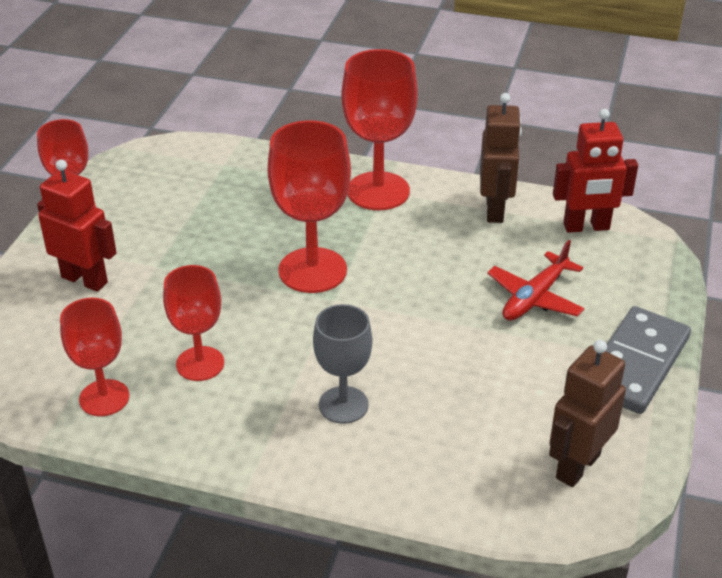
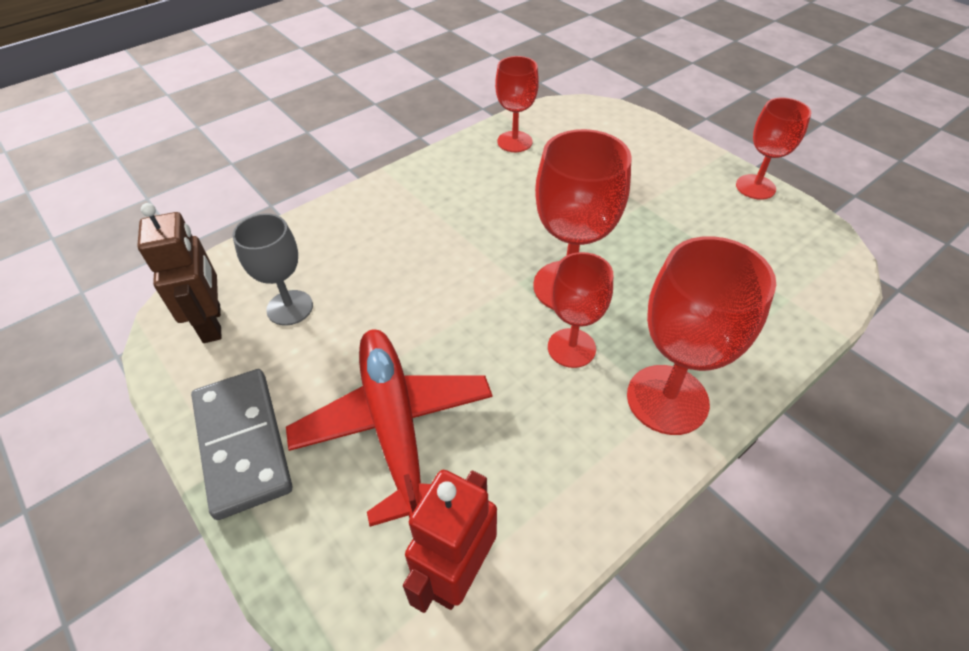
camera: 125 degrees right, 10 degrees up
red robot [37,159,117,292] -> none
red goblet [163,265,224,381] -> red goblet moved to [548,252,613,368]
grey goblet [313,304,372,424] -> grey goblet moved to [233,213,313,326]
brown robot [480,93,522,223] -> none
red plane [487,240,585,321] -> red plane [286,329,493,527], size x1.62

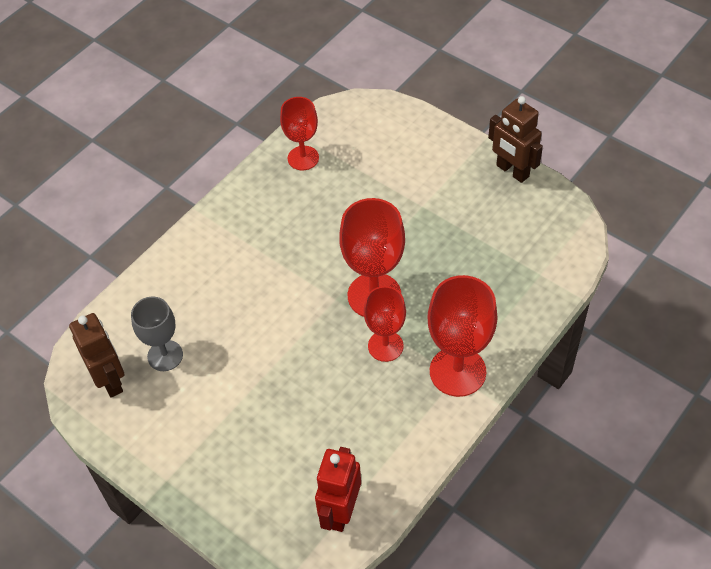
camera: 10 degrees left, 5 degrees up
grey domino [191,369,292,520] -> none
red plane [286,329,493,527] -> none
red goblet [736,97,811,200] -> brown robot [488,96,543,183]

